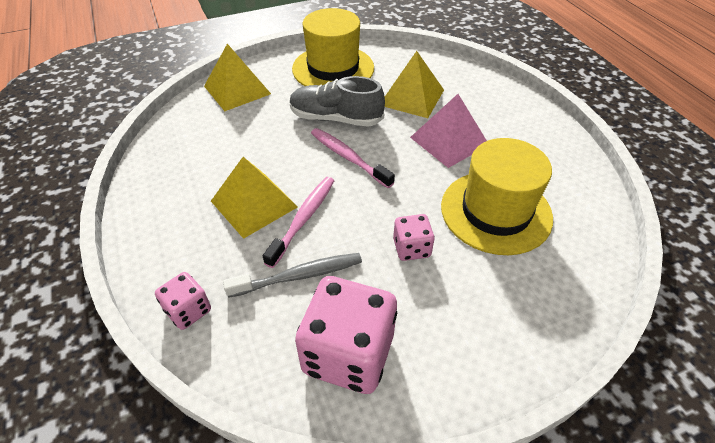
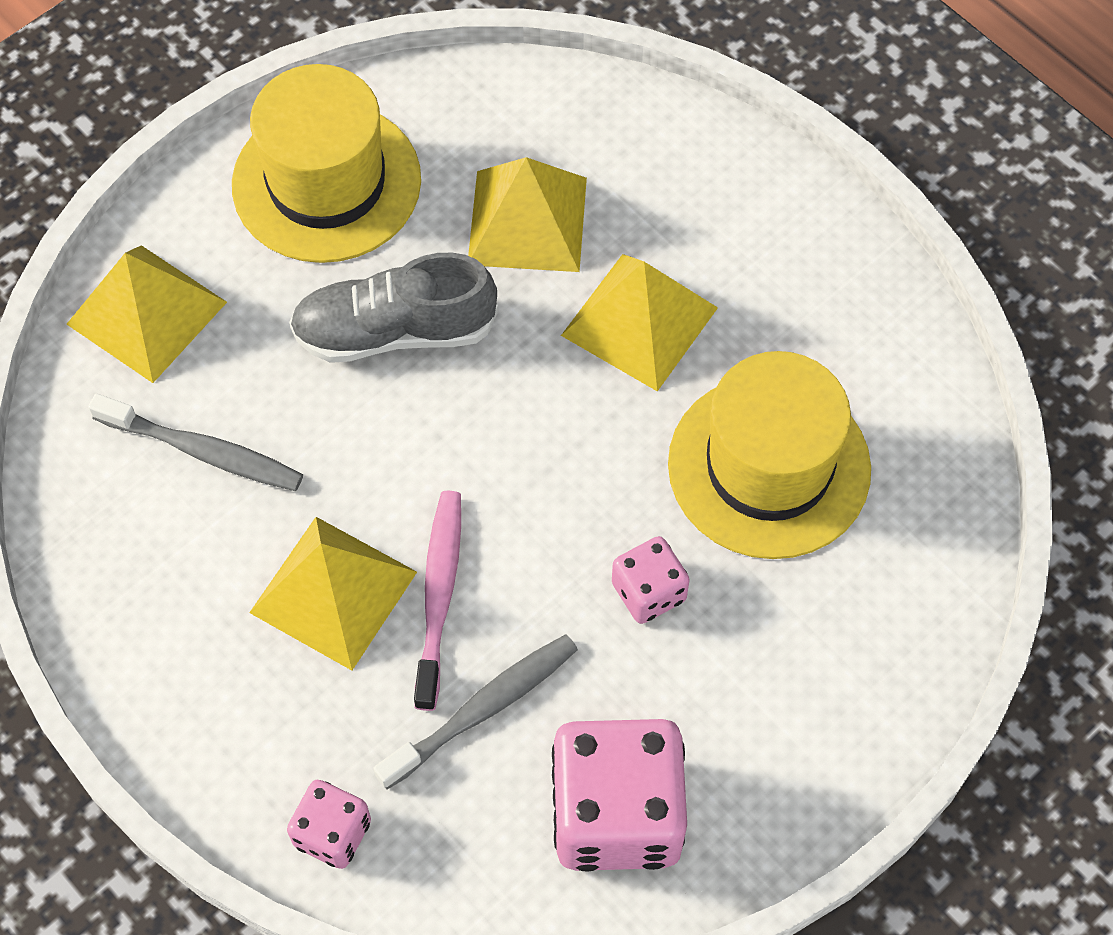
camera: 20 degrees left, 15 degrees up
pink toothbrush [311,128,395,188] -> none
pink pyramid [410,94,487,168] -> yellow pyramid [561,254,718,391]
none -> grey toothbrush [88,393,303,491]

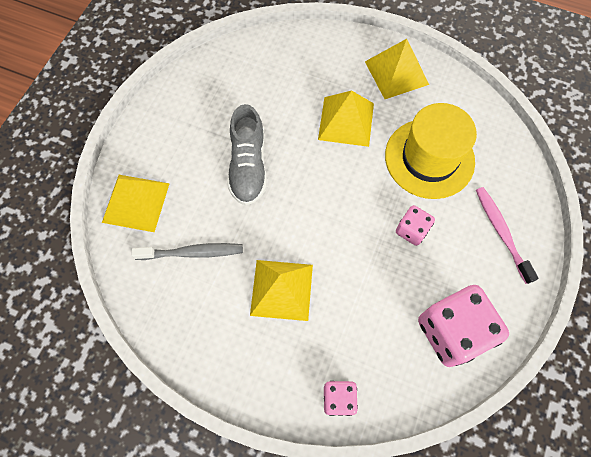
camera: 25 degrees left, 5 degrees up
yellow hat [232,64,421,263] -> none
grey shoe [289,253,498,363] -> grey shoe turned 60 degrees counterclockwise [227,104,267,206]
grey toothbrush [373,635,578,790] -> none
pink toothbrush [414,491,461,711] -> pink toothbrush moved to [476,187,539,284]
yellow pyramid [468,157,587,272] -> yellow pyramid moved to [365,39,429,99]

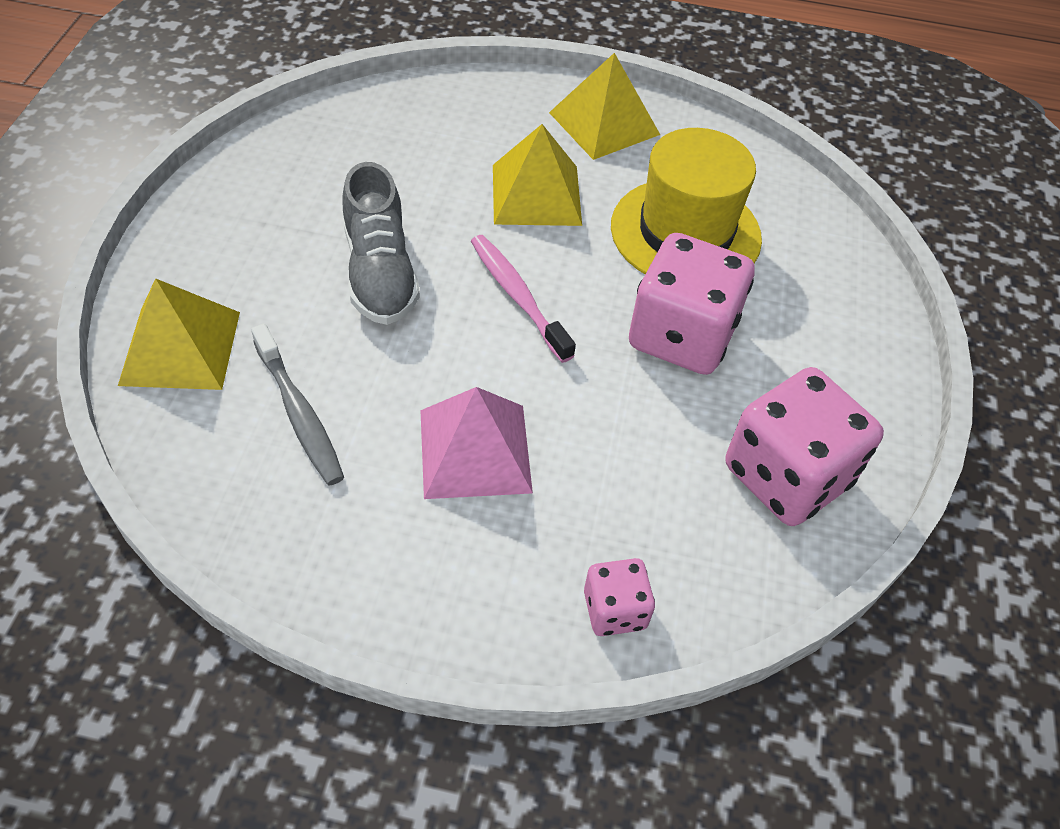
camera: 15 degrees left, 15 degrees down
grey toothbrush [132,243,243,260] -> grey toothbrush turned 75 degrees clockwise [251,323,344,485]
yellow pyramid [250,260,313,321] -> pink pyramid [420,387,533,499]
pink dice [396,205,435,246] -> pink dice [629,233,755,375], size x1.97
pink toothbrush [476,187,539,284] -> pink toothbrush moved to [471,235,576,363]

